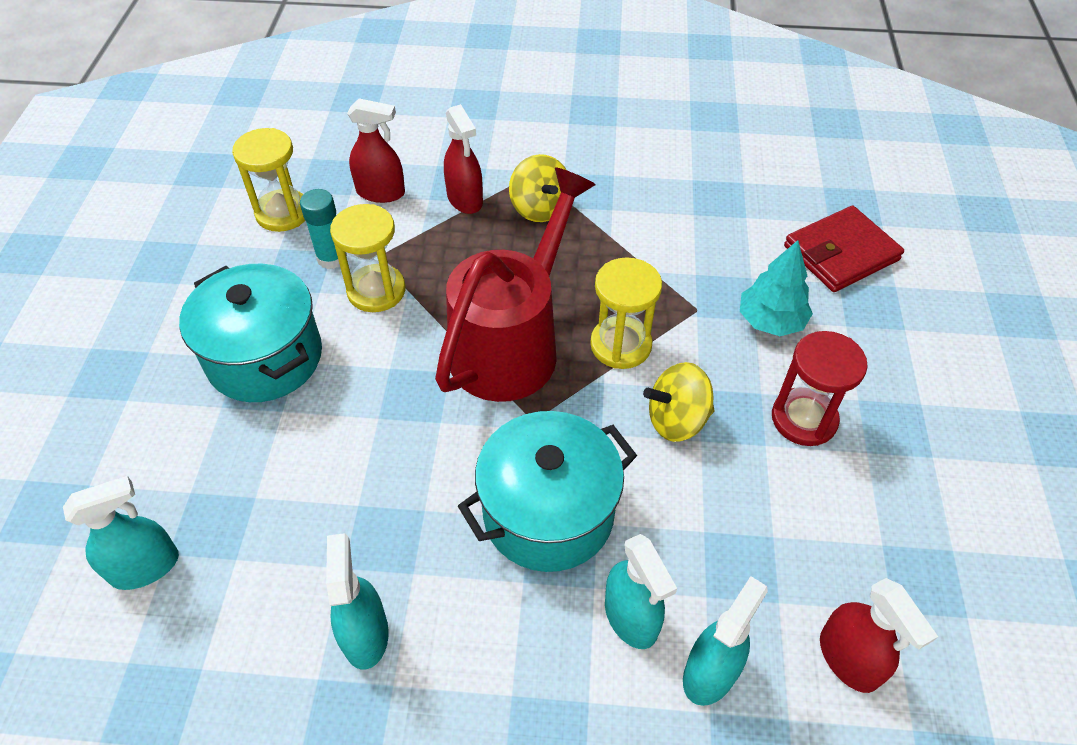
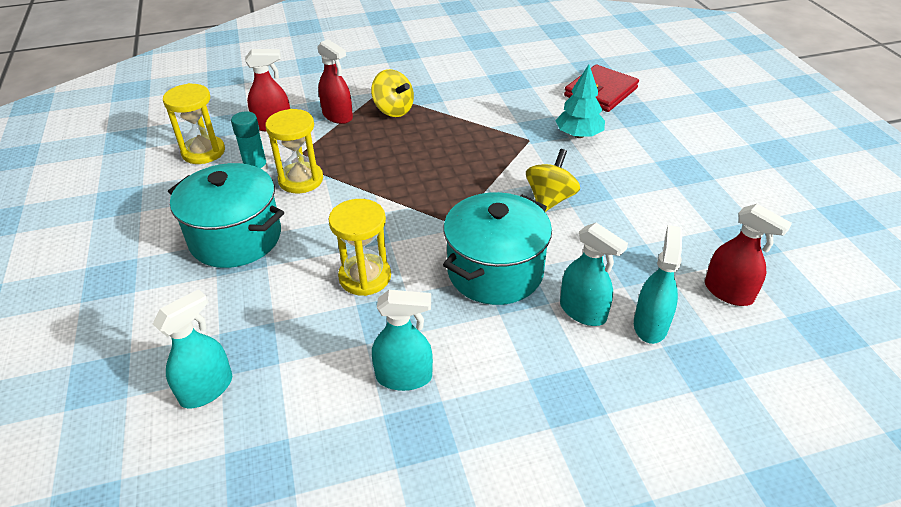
camera: 20 degrees left, 10 degrees down
turquoise spray bottle [326,533,389,670] -> turquoise spray bottle turned 120 degrees clockwise [372,290,433,391]
red watering can [435,167,596,402] -> none
yellow hourglass [590,257,662,369] -> yellow hourglass moved to [329,199,391,296]
yellow spinning top [643,362,714,442] -> yellow spinning top turned 150 degrees clockwise [526,149,580,212]
red hourglass [772,331,868,446] -> none

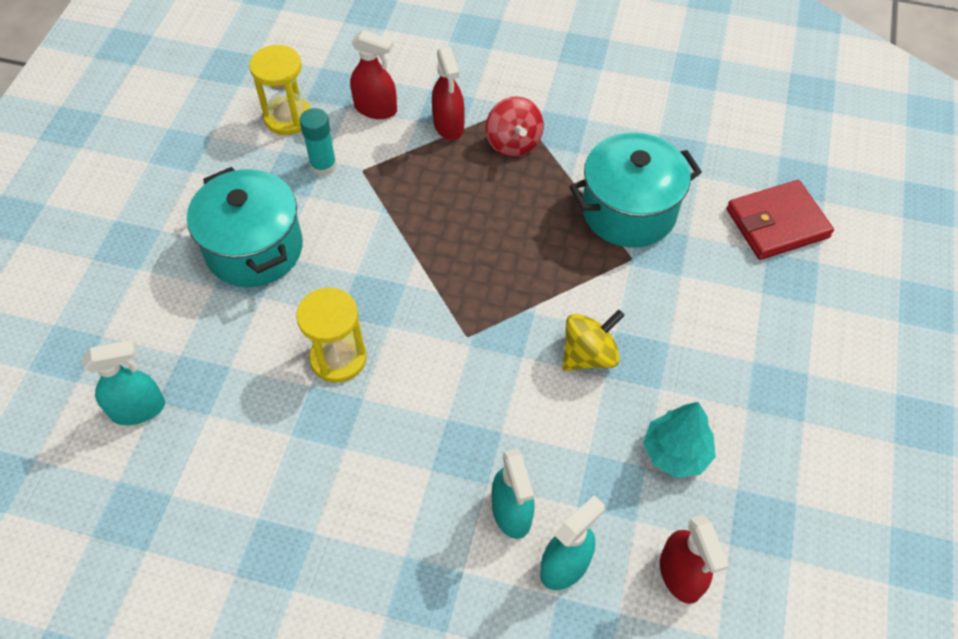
camera: 30 degrees right, 15 degrees up
yellow hourglass [265,109,323,193] -> none
yellow spinning top [371,69,414,117] -> red spinning top [486,96,544,157]
turquoise spray bottle [372,290,433,391] -> none
turquoise pot [443,192,552,305] -> turquoise pot moved to [570,132,702,248]
turquoise tree [555,64,605,138] -> turquoise tree moved to [643,402,716,478]

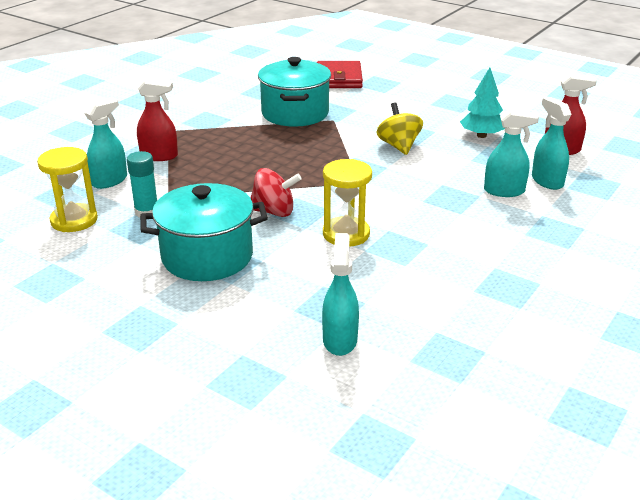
camera: 70 degrees left, 25 degrees down
red spray bottle [350,30,397,119] -> turquoise spray bottle [84,97,127,189]
red spinning top [486,96,544,157] -> red spinning top moved to [250,168,302,217]

